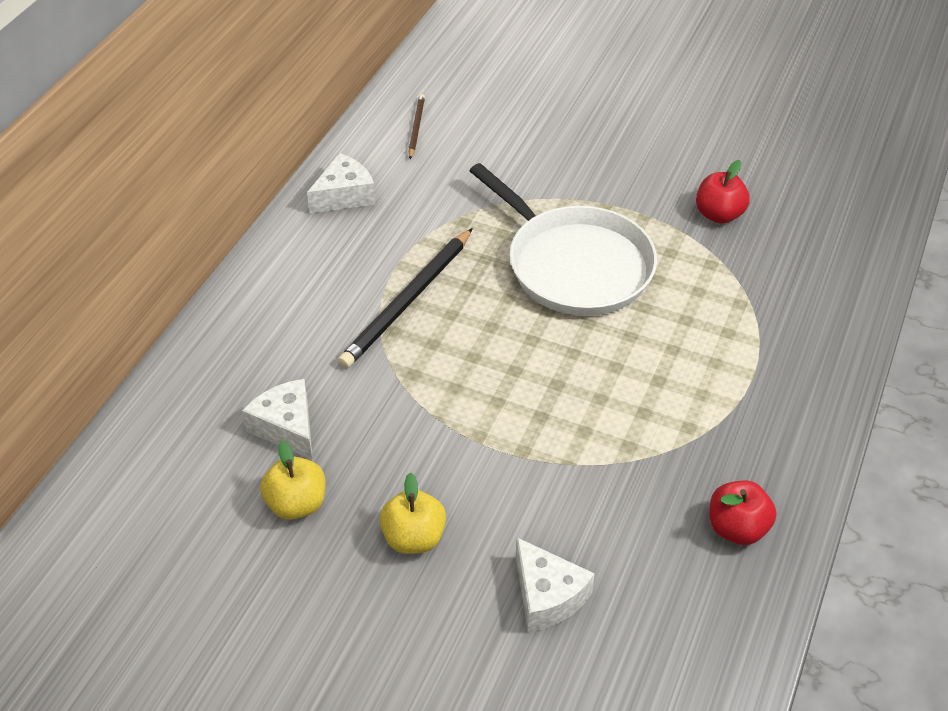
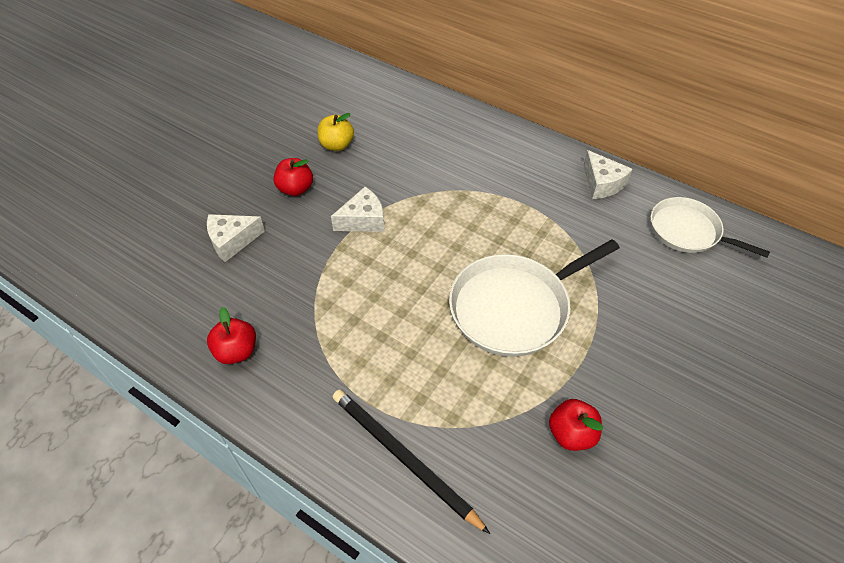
camera: 100 degrees right, 5 degrees up
white cheese [242,379,312,460] -> white cheese moved to [331,187,385,232]
black pencil [338,228,473,368] -> black pencil moved to [333,389,490,534]
yellow apple [379,473,446,554] -> red apple [273,158,313,196]
brown pencil [409,94,425,159] -> white pan [651,197,770,258]

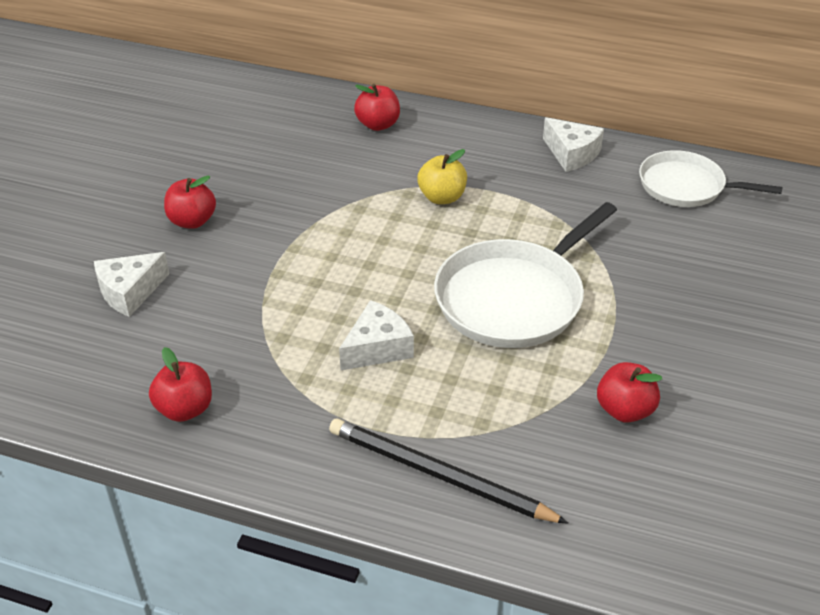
camera: 15 degrees left, 10 degrees down
yellow apple [317,113,354,151] -> yellow apple moved to [417,149,467,204]
white cheese [331,187,385,232] -> white cheese moved to [339,300,414,370]
none -> red apple [354,84,400,131]

